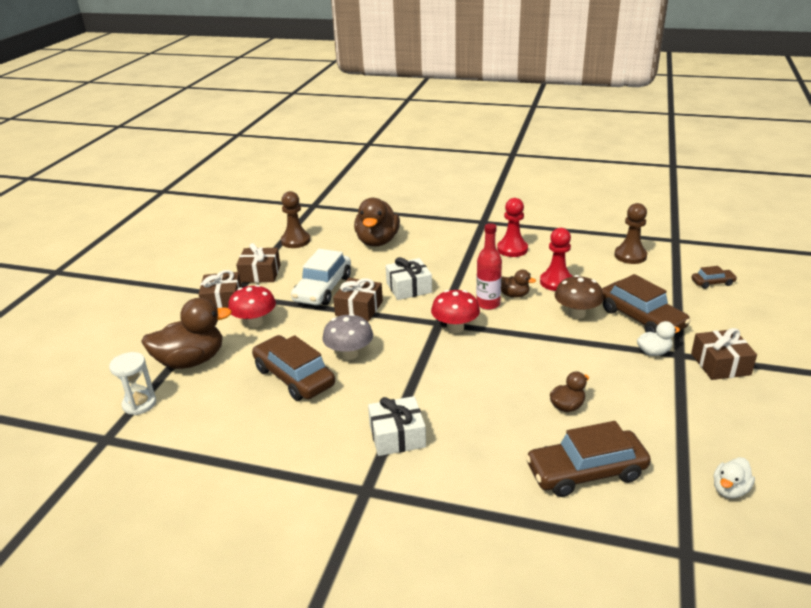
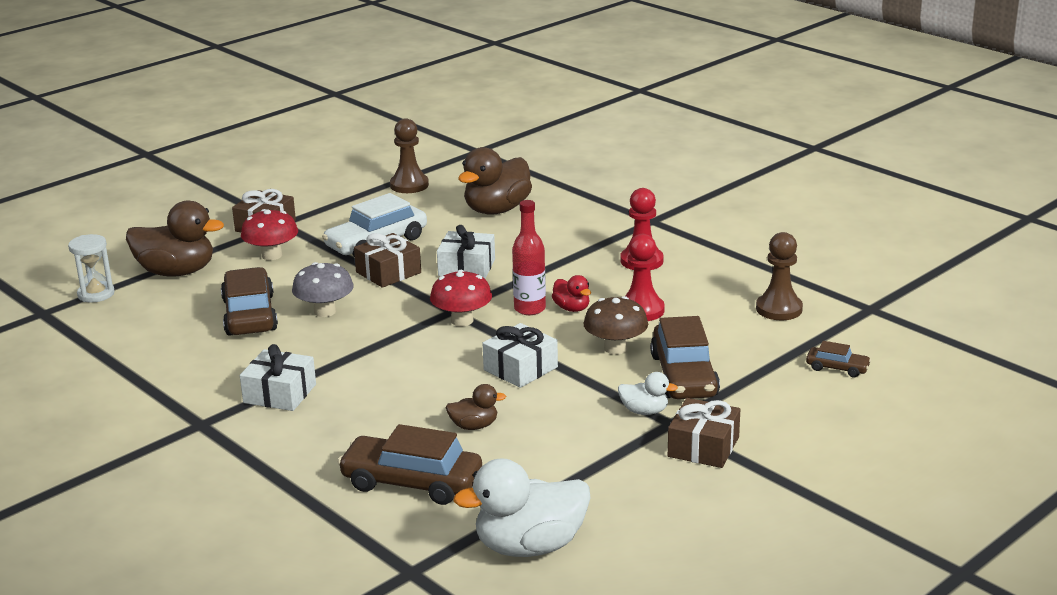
camera: 30 degrees right, 5 degrees down
brown gift [236,243,280,283] -> none
brown duck [501,270,536,298] -> red duck [552,275,591,312]
white duck [714,457,755,499] -> white duck [453,458,590,557], size x2.02
none -> white gift [483,323,558,388]

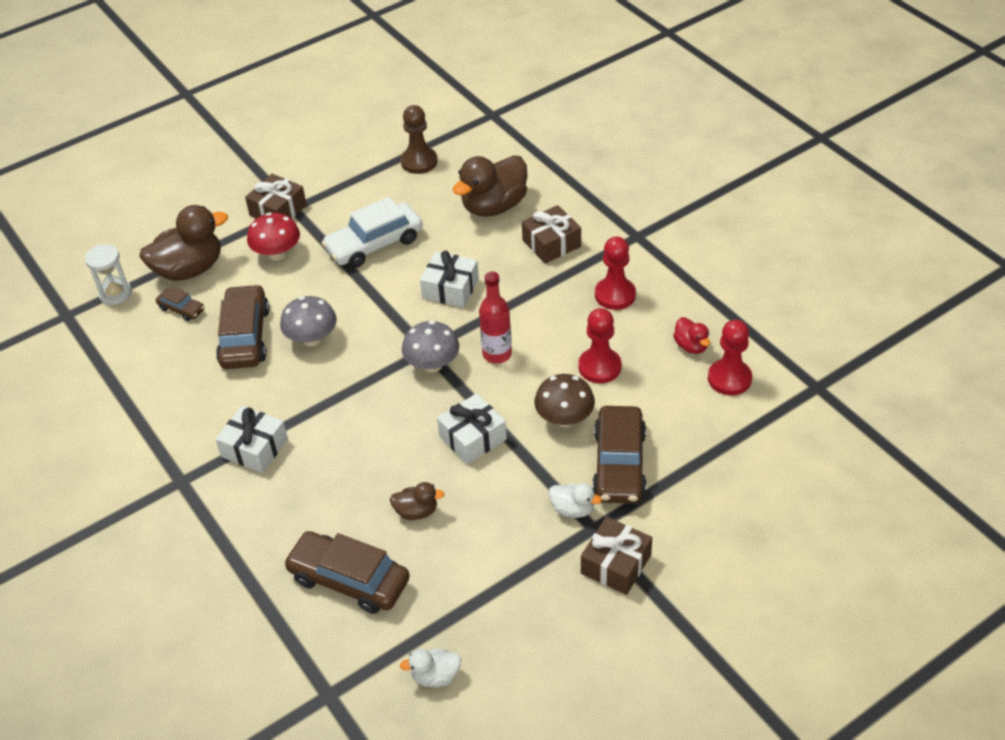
camera: 10 degrees right, 20 degrees up
brown duck [126,200,224,276] -> brown duck turned 45 degrees counterclockwise [140,205,228,281]
brown gift [354,233,421,288] -> brown gift moved to [522,205,581,264]
red mushroom [430,270,492,326] -> grey mushroom [402,321,459,373]
white duck [453,458,590,557] -> white duck [400,649,461,687], size x0.49
red duck [552,275,591,312] -> red duck moved to [673,317,710,354]
brown pawn [756,232,803,320] -> red pawn [708,320,752,395]
brown car [806,341,871,377] -> brown car moved to [156,286,205,321]

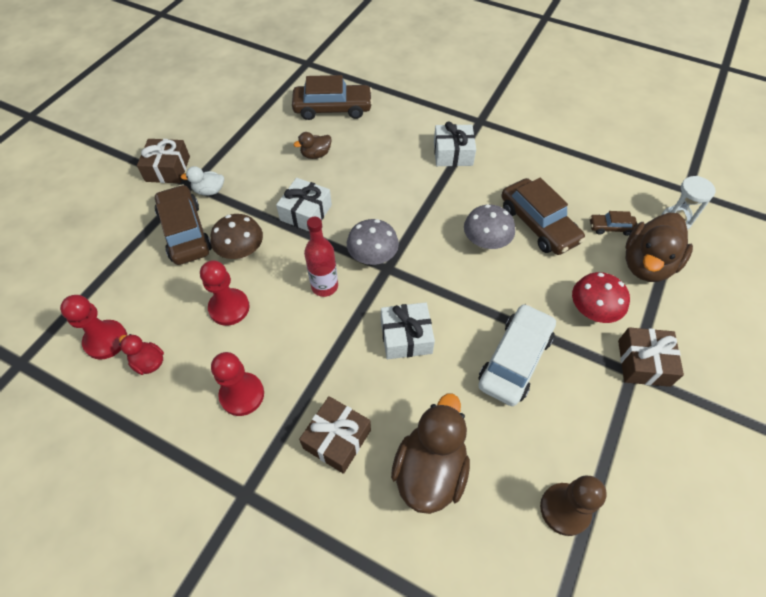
camera: 150 degrees right, 10 degrees up
white duck [400,649,461,687] -> none

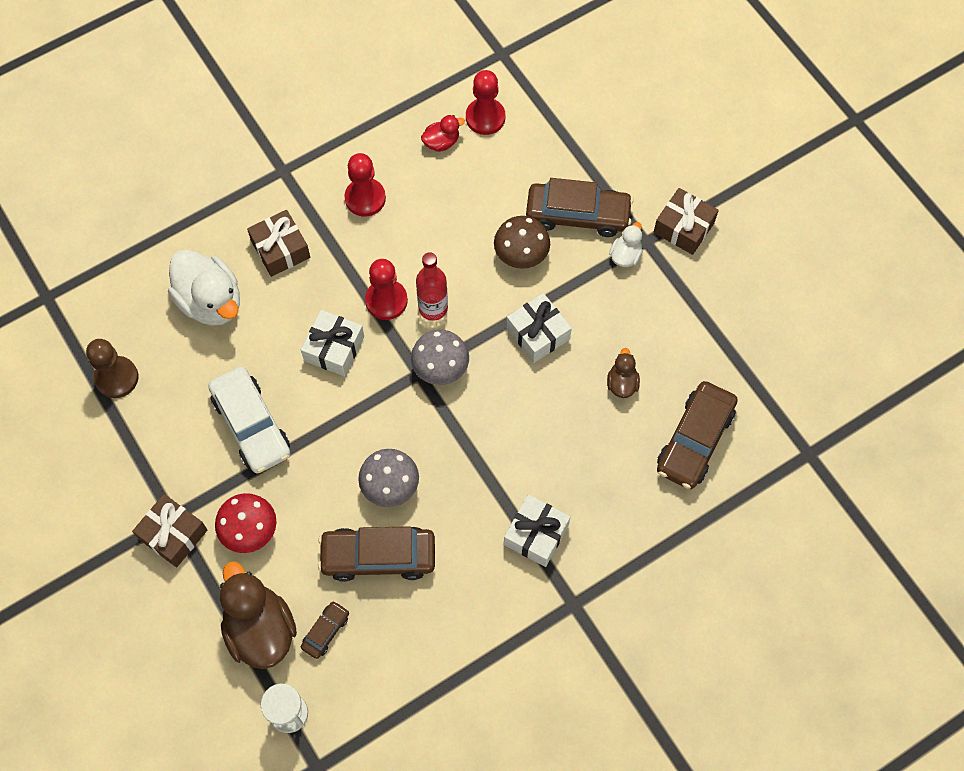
camera: 120 degrees right, 10 degrees up
red pawn [200,261,250,326] -> red pawn moved to [365,259,408,320]
brown duck [391,394,470,514] -> white duck [168,250,240,326]

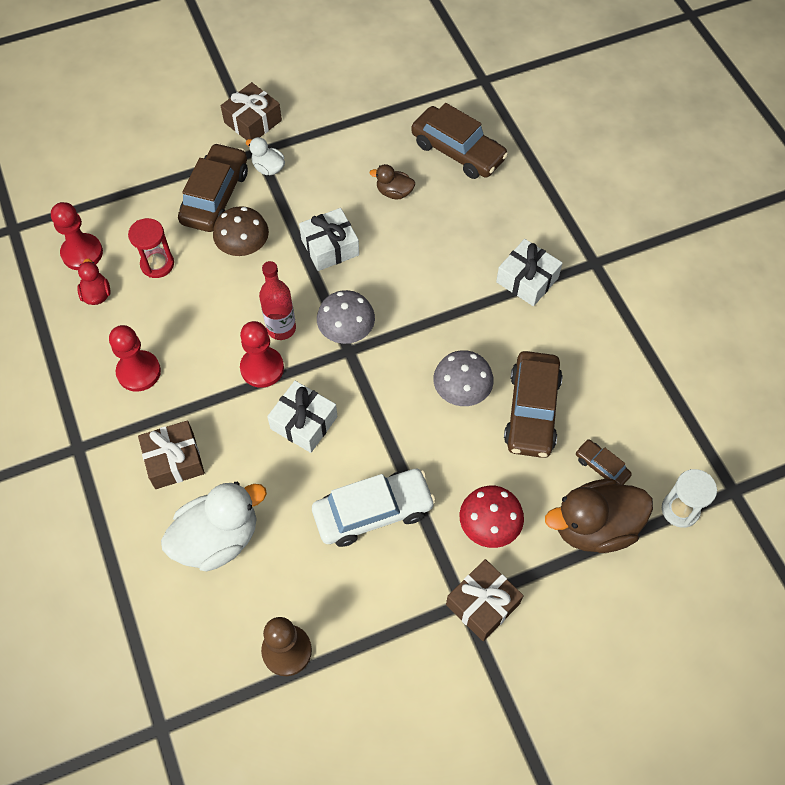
camera: 80 degrees left, 5 degrees down
none -> red hourglass [128,218,174,278]

